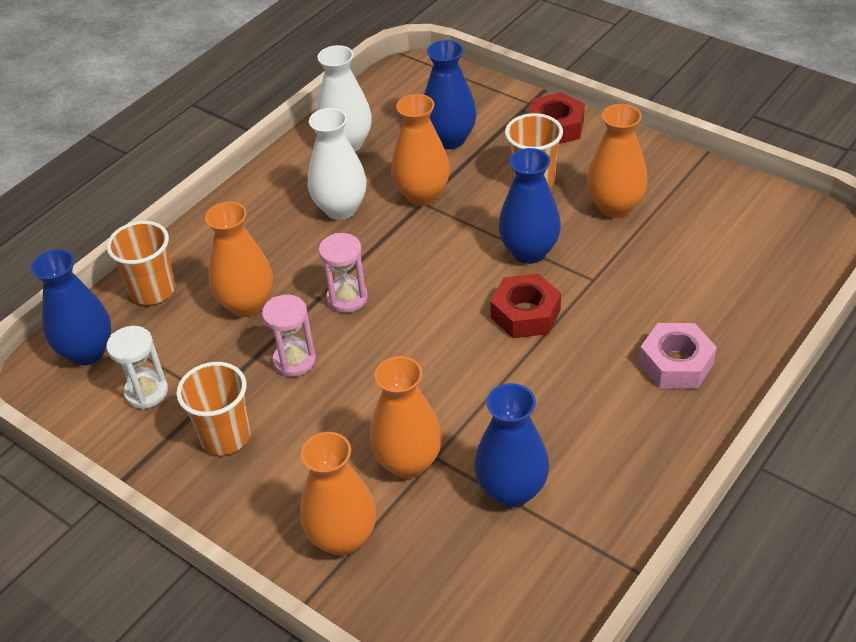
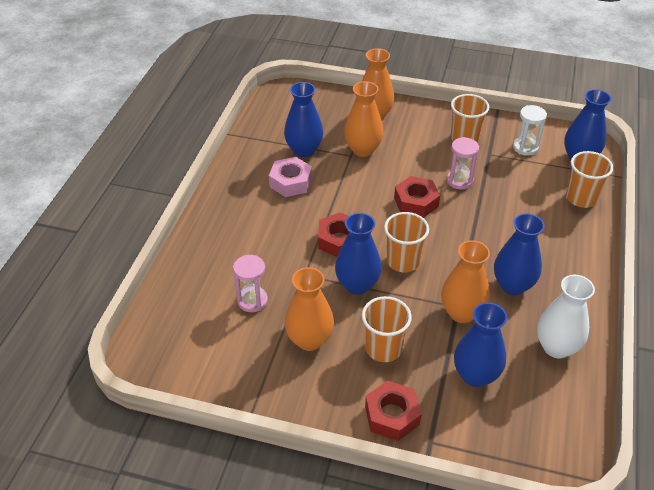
camera: 155 degrees right, 0 degrees up
orange vase [205,202,273,317] -> none
white vase [308,108,367,220] -> blue vase [494,213,545,295]
pink hourglass [319,233,368,313] -> pink hourglass moved to [233,255,268,312]
pink nut [639,323,717,389] -> pink nut moved to [269,157,312,197]
none -> orange cup [384,212,429,272]
none -> red nut [394,176,440,218]

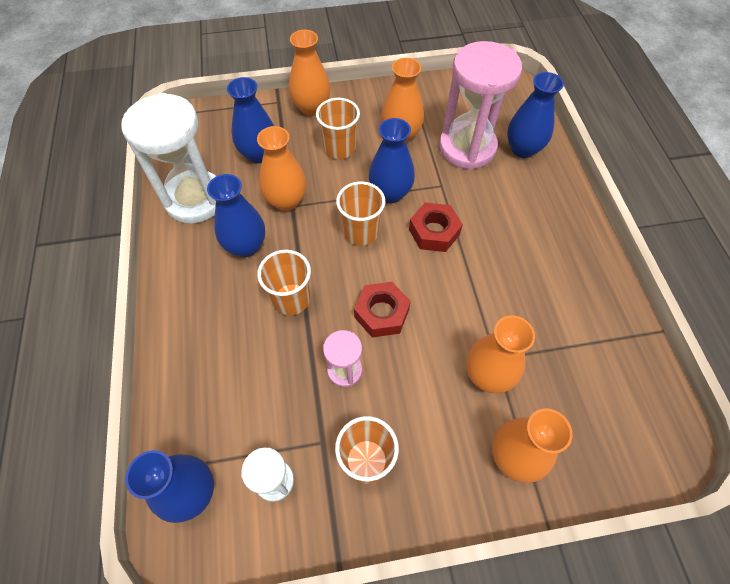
camera: 155 degrees right, 15 degrees up
pink hourglass [233,255,268,312] -> pink hourglass [439,41,522,170], size x2.08
pink nut [269,157,312,197] -> none
blue vase [284,82,323,157] -> blue vase moved to [507,72,564,158]
red nut [365,381,422,441] -> orange vase [289,30,330,116]
white vase [537,275,595,358] -> white hourglass [121,93,216,224]
orange cup [566,151,613,208] -> orange cup moved to [257,250,311,316]

